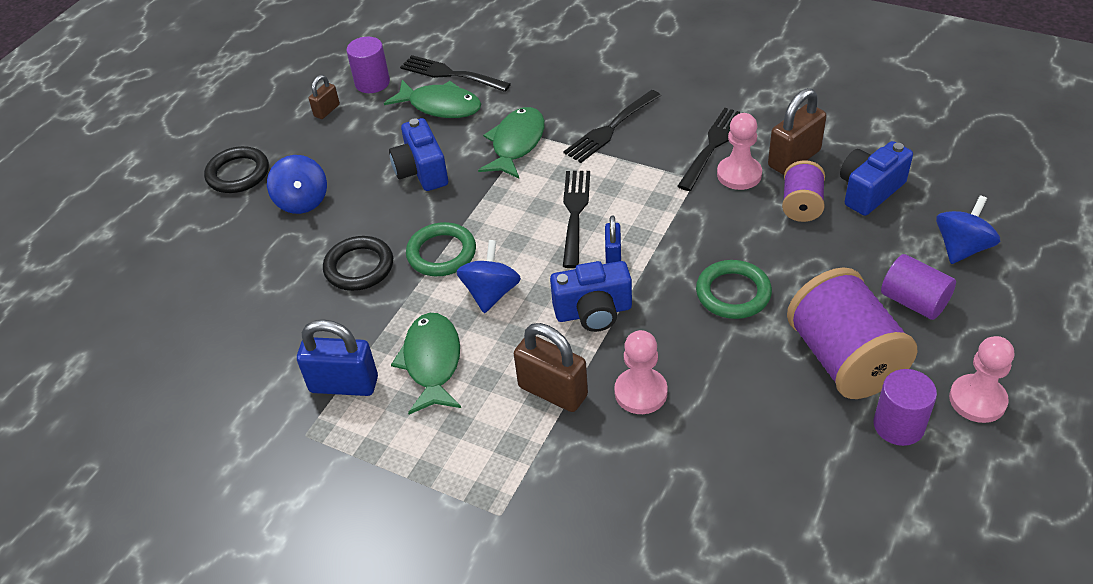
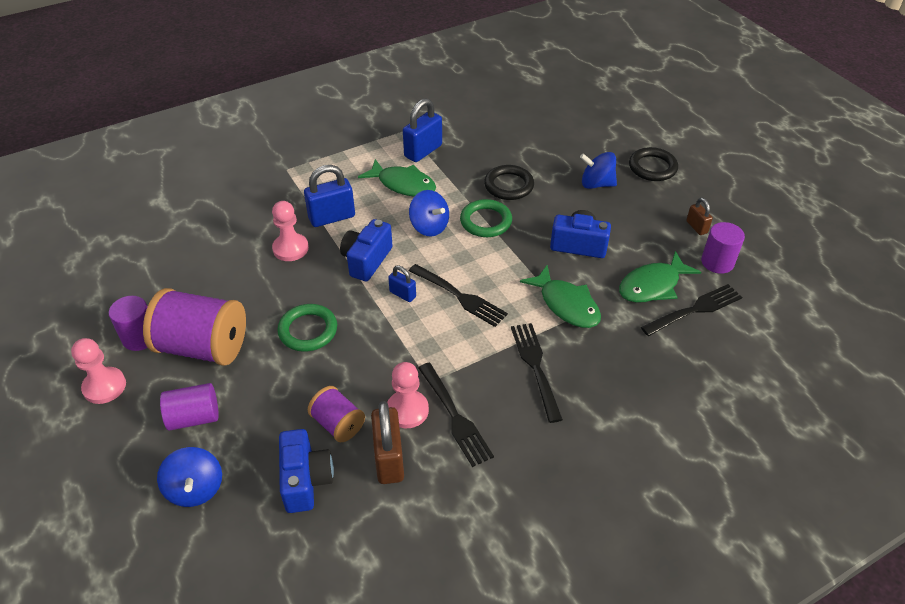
camera: 120 degrees right, 0 degrees up
brown padlock [514,323,588,412] -> blue padlock [304,165,355,227]

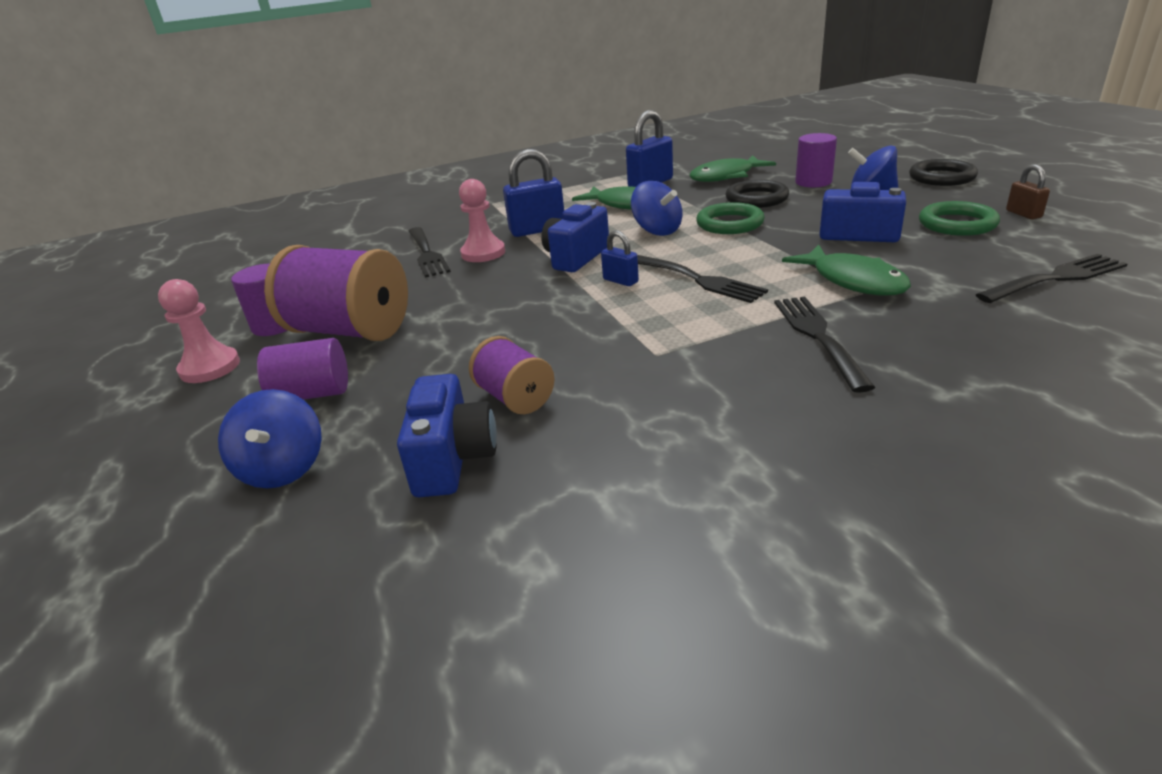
camera: 10 degrees right, 15 degrees down
green ring [277,304,337,352] -> green ring moved to [919,201,1000,236]
brown padlock [371,401,404,484] -> none
pink pawn [387,362,429,428] -> none
black fork [418,363,494,467] -> black fork moved to [409,227,451,278]
green fish [619,251,701,303] -> green fish moved to [689,155,776,182]
purple cylinder [701,222,745,274] -> purple cylinder moved to [795,133,837,188]

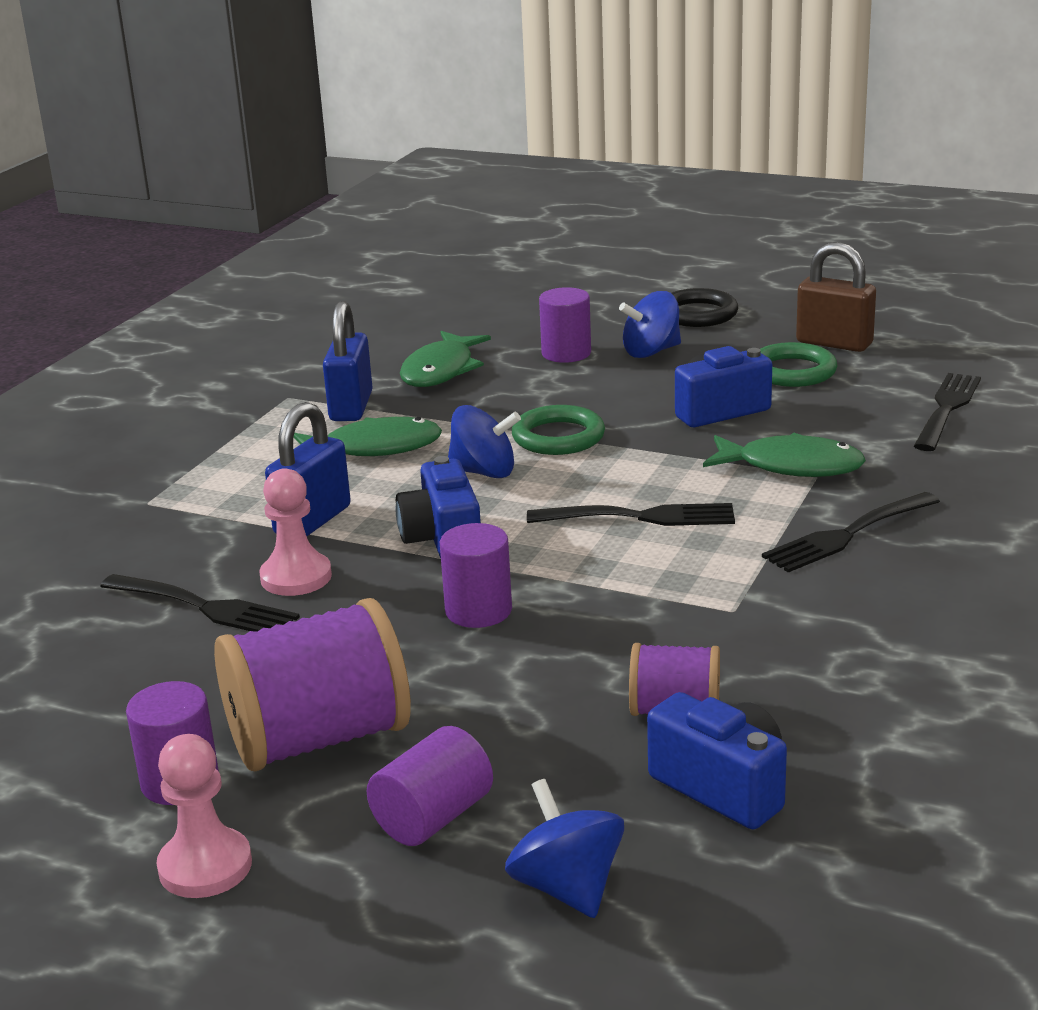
camera: 45 degrees left, 5 degrees down
blue spinning top [218,389,322,488] -> blue spinning top turned 150 degrees counterclockwise [505,779,624,918]
blue padlock [601,230,639,286] -> none
black ring [726,180,789,208] -> none
black fork [774,297,876,393] -> black fork turned 75 degrees counterclockwise [762,492,940,572]
brown padlock [1006,164,1050,219] -> brown padlock [796,242,876,352], size x1.82
none -> purple cylinder [440,523,512,628]

